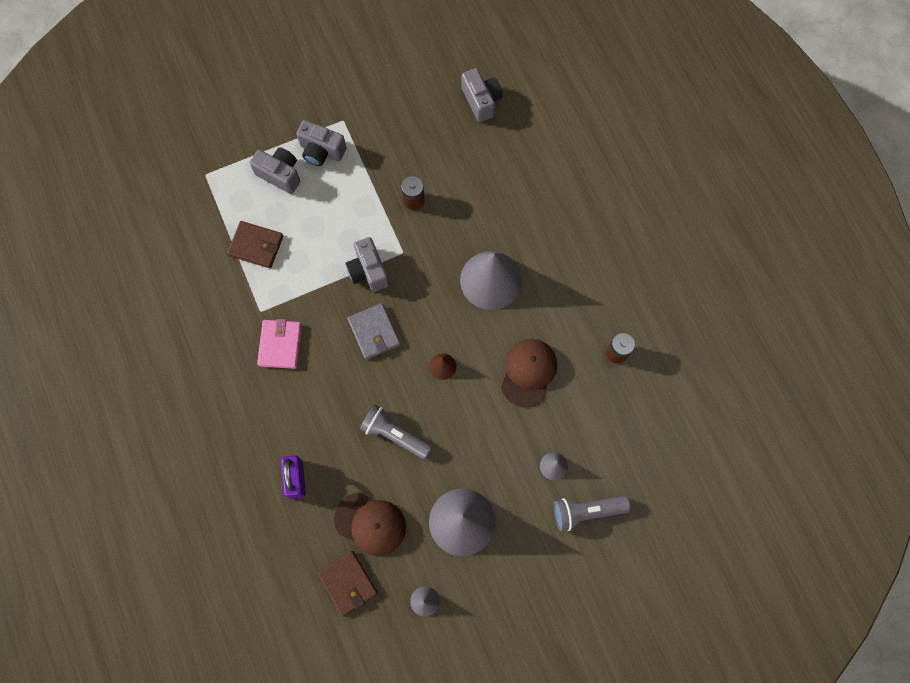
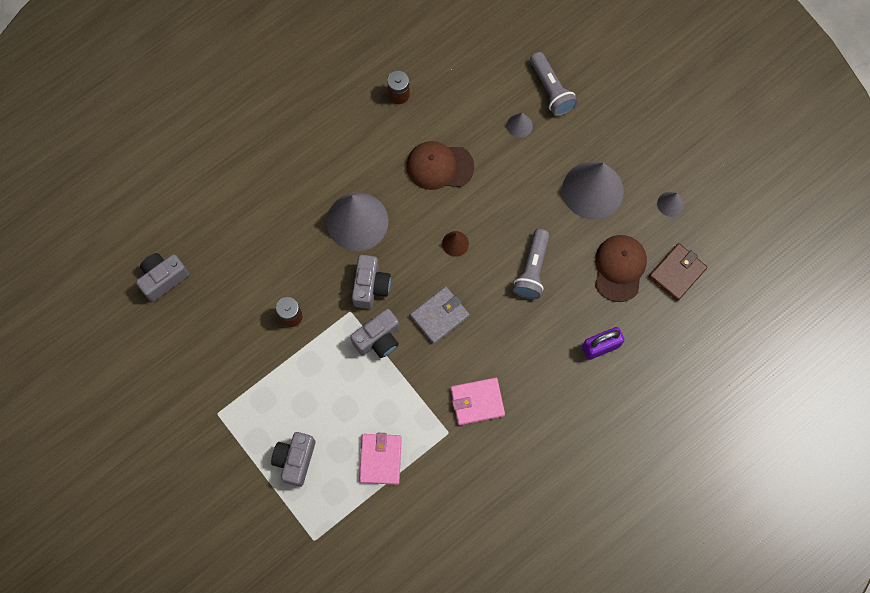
camera: 105 degrees left, 0 degrees up
brown wallet [227,221,283,268] -> pink wallet [359,433,402,485]
grey camera [296,120,347,166] -> grey camera moved to [352,255,391,309]

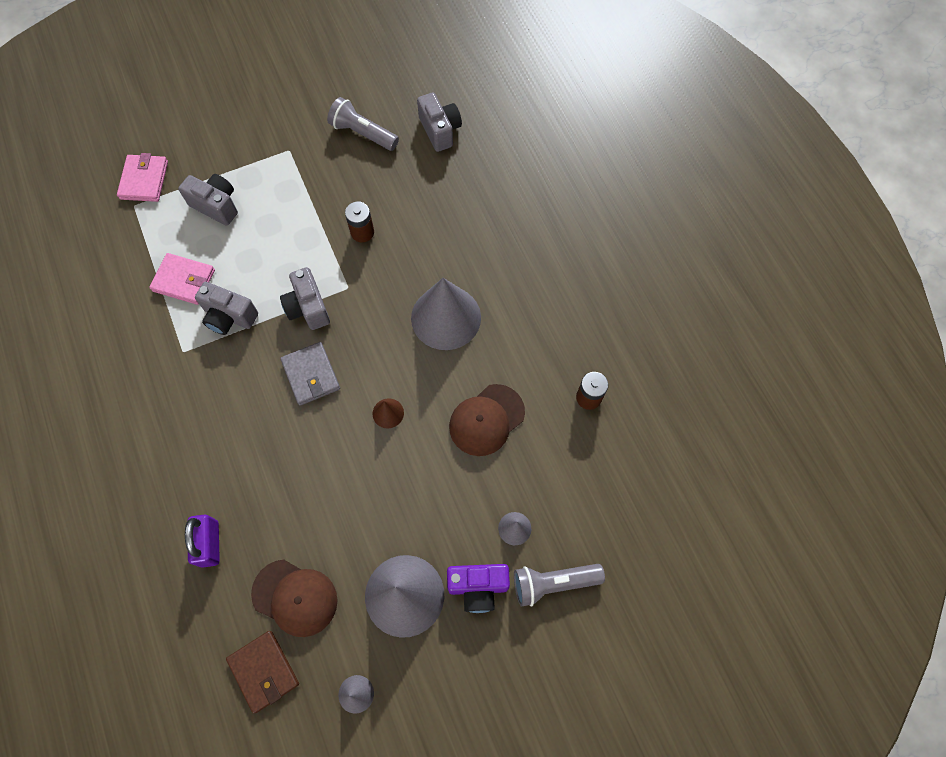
camera: 105 degrees right, 5 degrees down
grey camera [352,255,391,309] -> grey camera moved to [195,282,258,335]
brown cap [406,141,474,190] -> brown cap turned 150 degrees counterclockwise [449,384,525,456]
pink wallet [451,378,505,425] -> pink wallet moved to [117,153,168,202]
grey flashlight [513,229,550,299] -> grey flashlight moved to [327,97,399,151]
none -> purple camera [447,564,510,613]

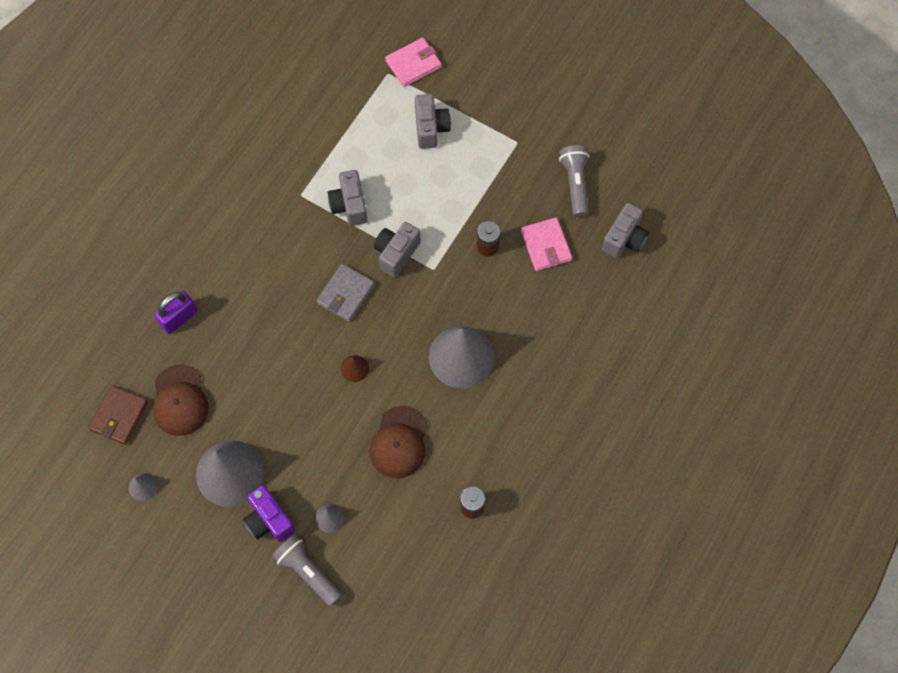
camera: 55 degrees right, 0 degrees up
pink wallet [149,253,215,305] -> pink wallet moved to [521,217,572,271]
brown cap [449,384,525,456] -> brown cap turned 90 degrees counterclockwise [370,406,428,479]

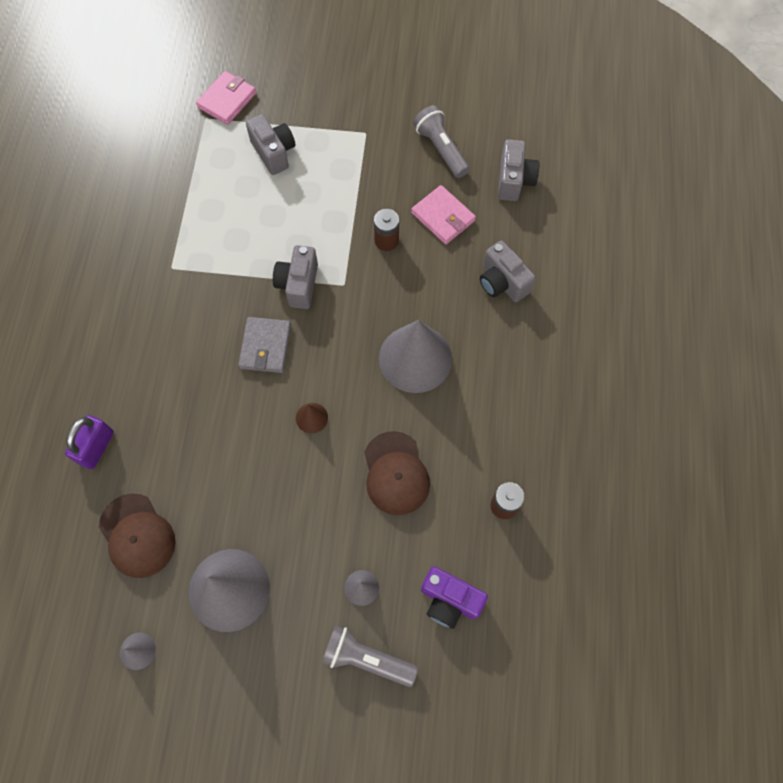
camera: 25 degrees left, 0 degrees up
brown wallet [89,385,148,445] -> none
purple camera [243,485,295,542] -> purple camera moved to [421,566,488,629]
grey camera [328,170,367,226] -> grey camera moved to [480,241,536,302]

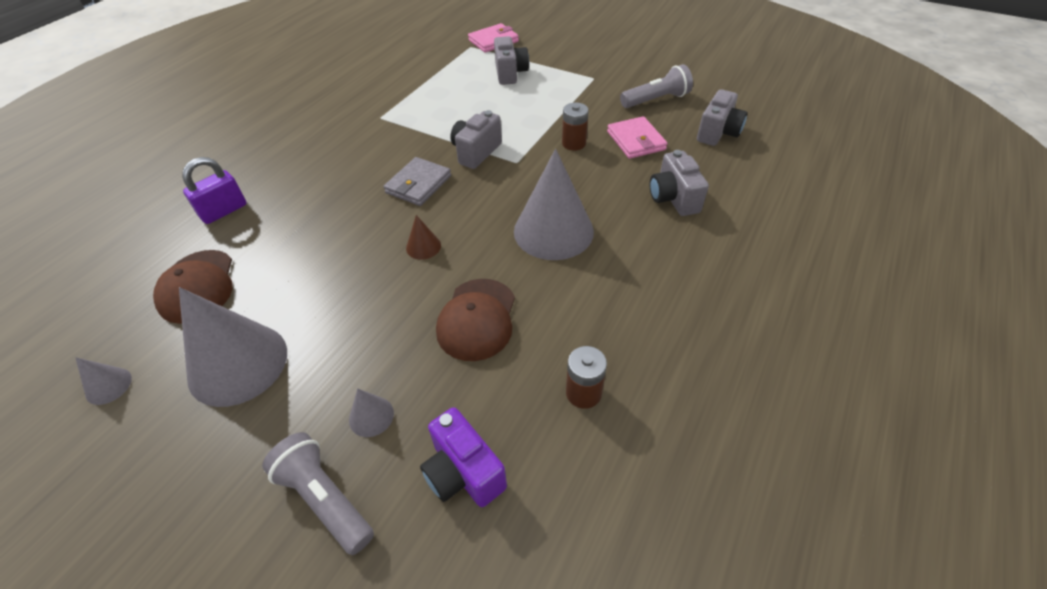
camera: 25 degrees right, 20 degrees down
grey flashlight [413,105,470,178] -> grey flashlight turned 75 degrees clockwise [620,64,693,108]

